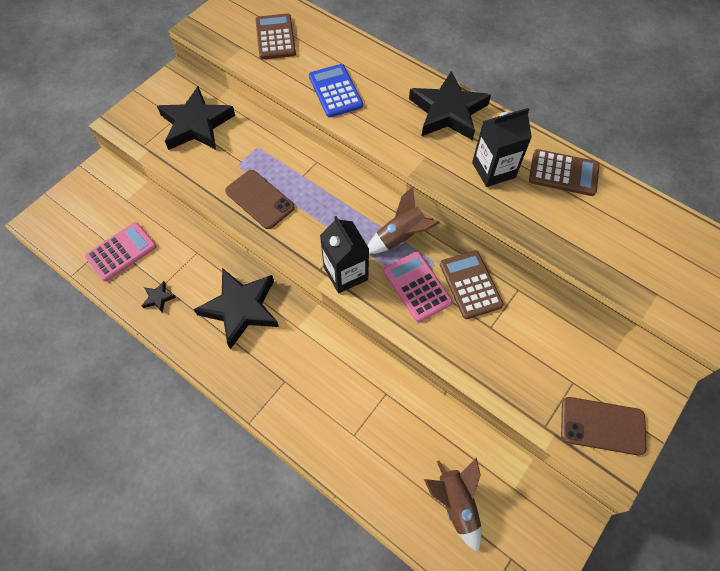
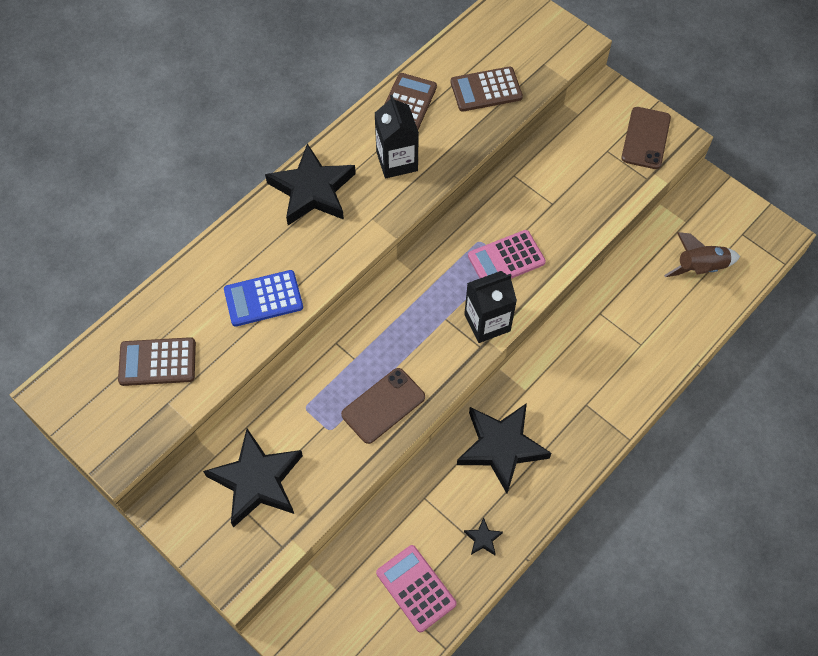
camera: 85 degrees left, 0 degrees up
brown rocket [368,186,440,254] -> none
brown calculator [440,250,504,319] -> brown calculator moved to [451,67,523,112]

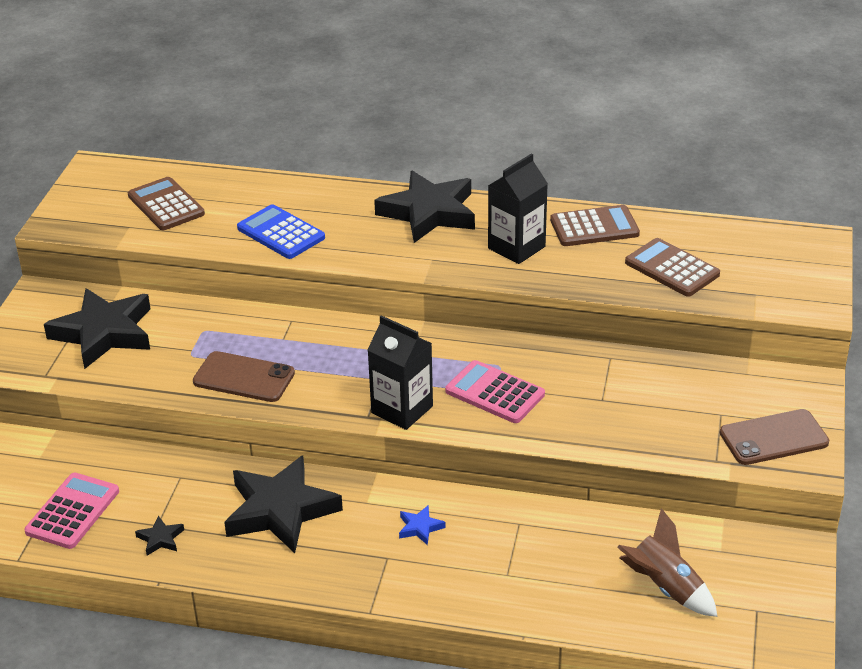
camera: 60 degrees right, 25 degrees down
none -> blue star [399,505,445,545]

